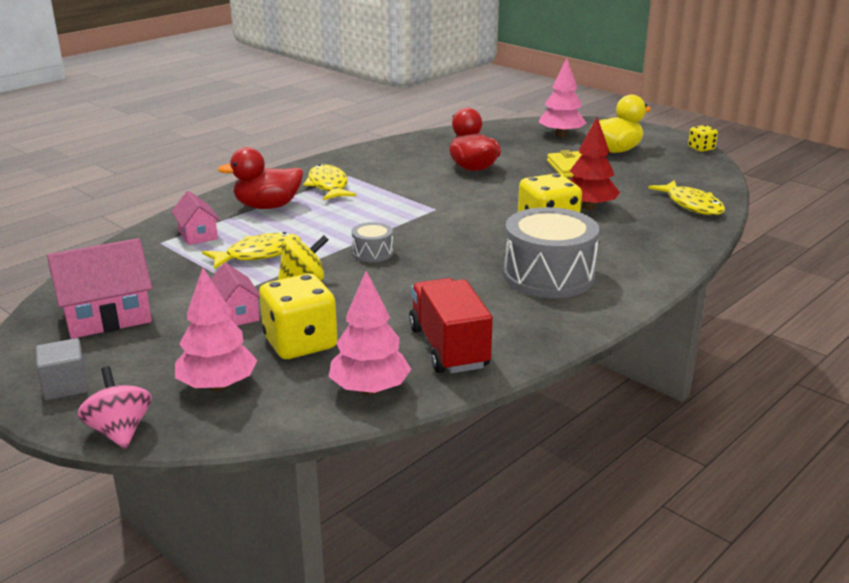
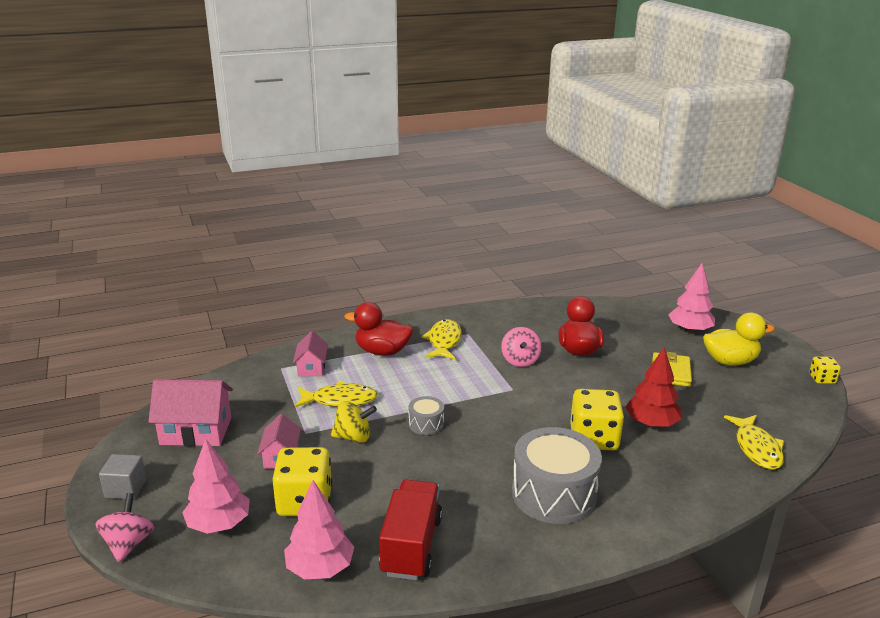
camera: 25 degrees right, 0 degrees up
none -> pink spinning top [501,327,541,367]

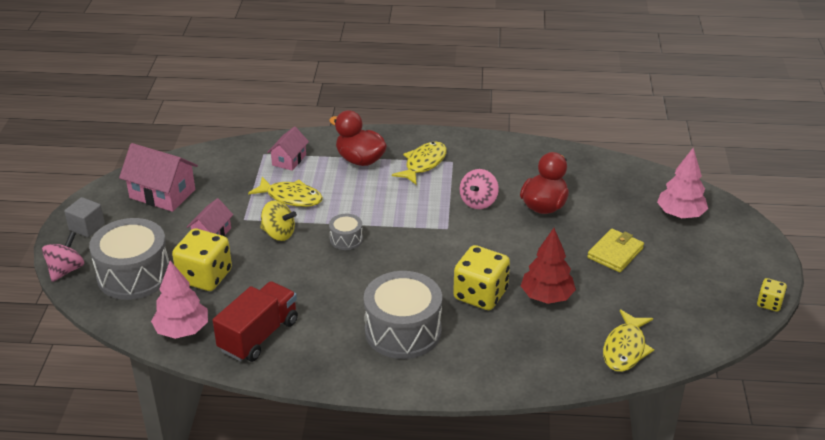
camera: 25 degrees right, 10 degrees up
pink tree [182,439,250,534] -> grey drum [89,218,169,300]
yellow duck [703,313,775,366] -> none

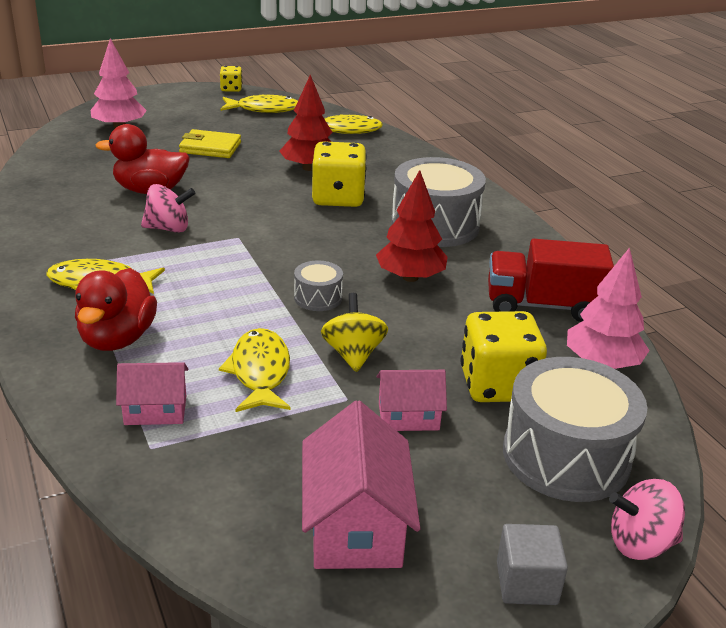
camera: 120 degrees left, 5 degrees down
none -> yellow fish [220,94,298,113]
none -> red tree [376,170,448,282]

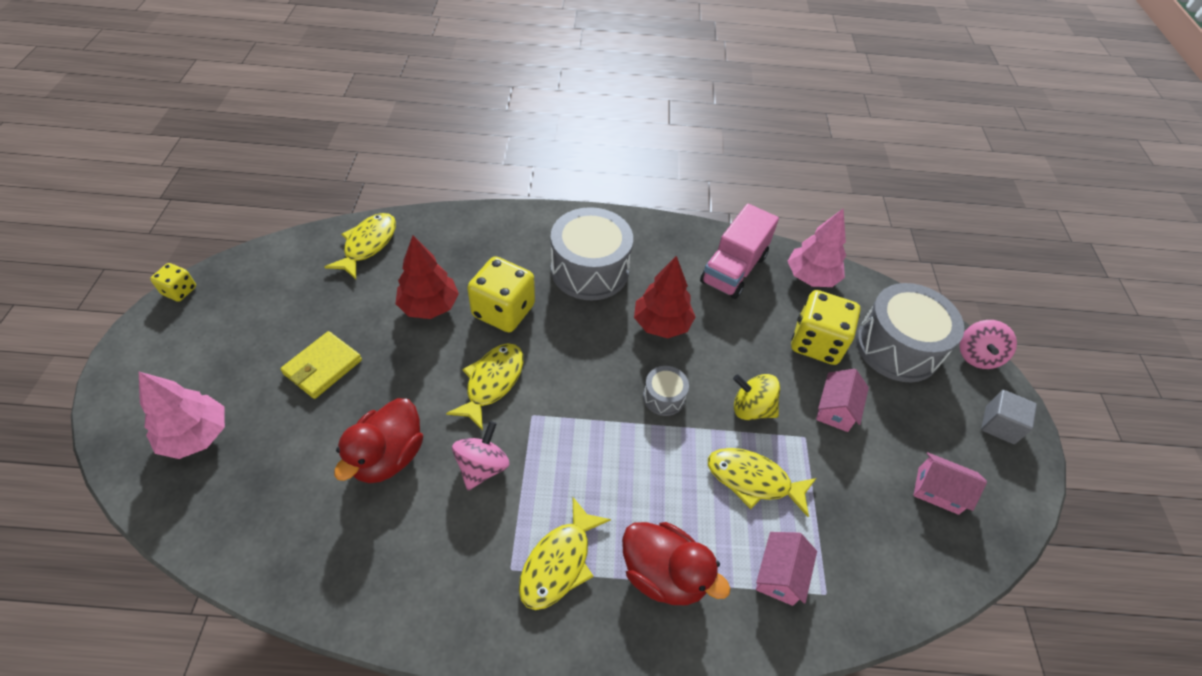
camera: 65 degrees left, 20 degrees up
yellow fish [220,94,298,113] -> yellow fish moved to [446,343,523,431]
pink house [302,401,420,569] -> pink house [913,452,987,515], size x0.60
red truck [488,239,614,322] -> pink truck [700,204,779,299]

